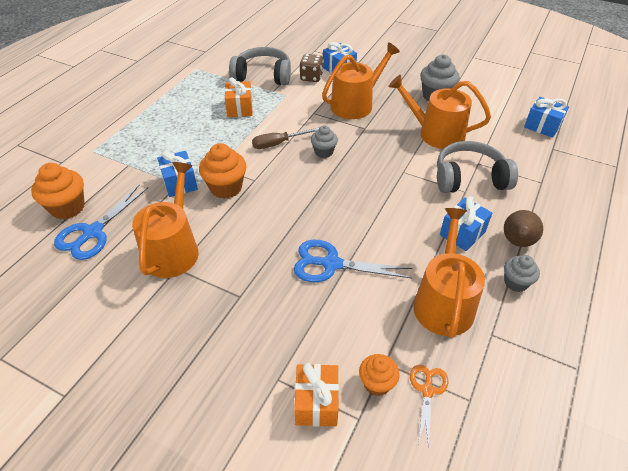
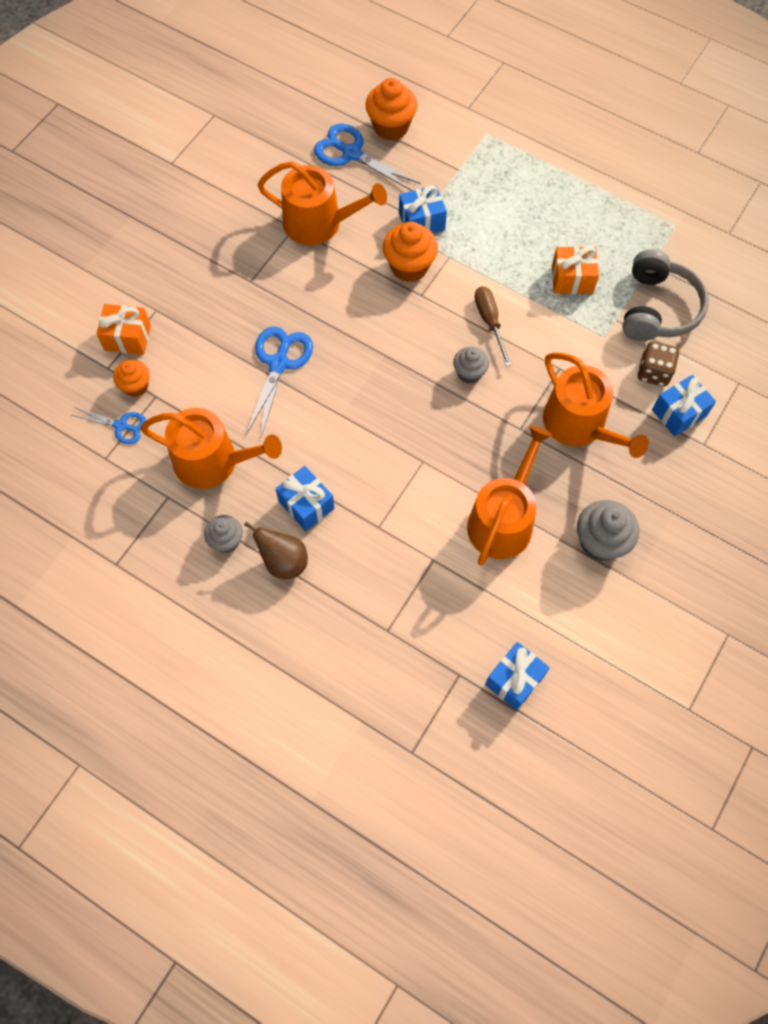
camera: 95 degrees right, 20 degrees up
orange scissors [410,365,449,448] -> blue scissors [72,407,146,444]
grey headphones [437,141,518,193] -> none

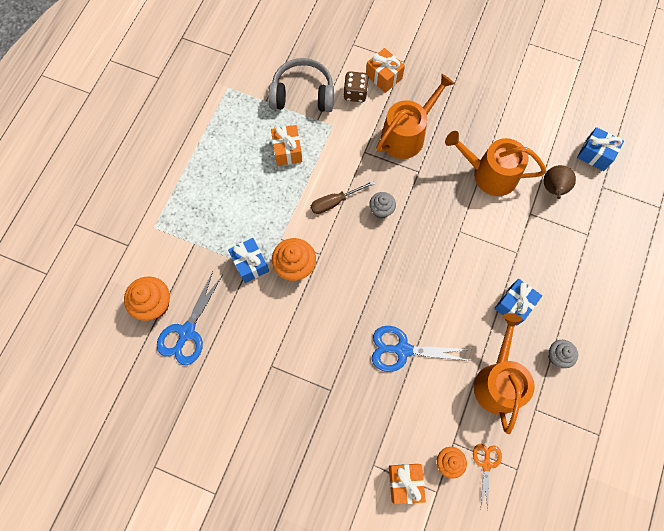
camera: 100 degrees left, 5 degrees up
blue scissors [72,407,146,444] -> orange scissors [473,444,502,509]
brown pear [244,521,308,579] -> brown pear moved to [544,165,576,199]
orange watering can [257,161,387,245] -> none
grey cupcake [577,500,639,561] -> none
blue gift [652,375,716,437] -> orange gift [366,48,405,93]

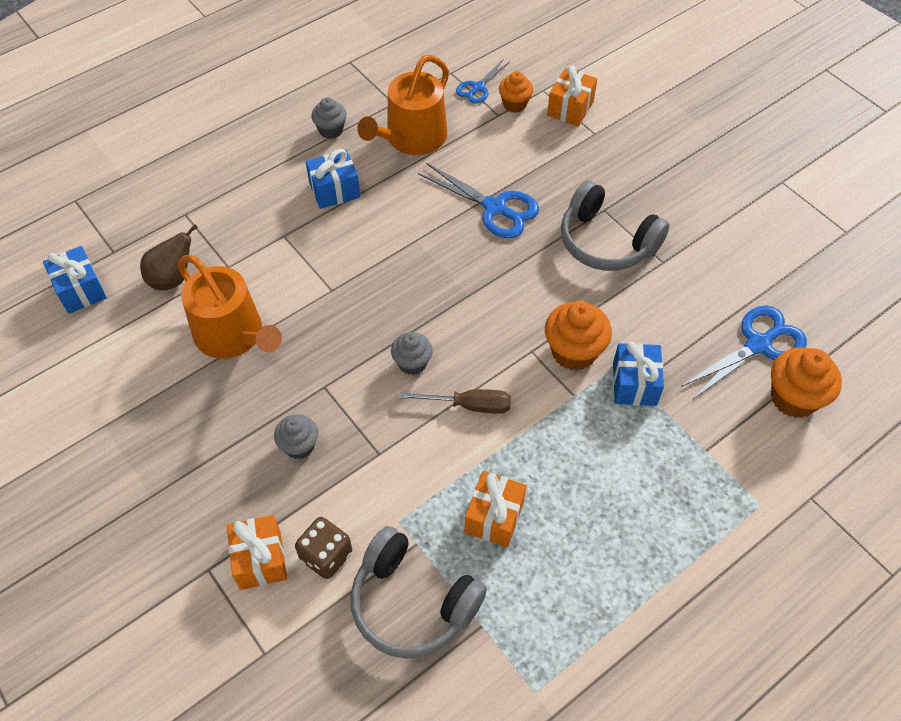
camera: 150 degrees left, 15 degrees down
orange watering can [376,74,455,159] -> grey cupcake [274,414,318,459]
orange scissors [473,444,502,509] -> blue scissors [456,59,510,104]
none -> grey headphones [561,180,670,271]

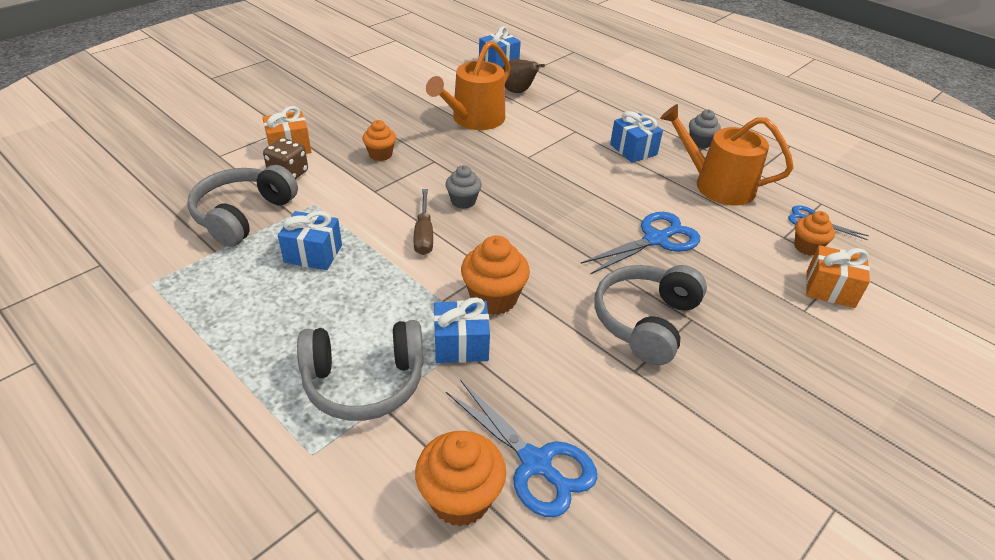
camera: 80 degrees right, 15 degrees down
grey cupcake [274,414,318,459] -> orange cupcake [362,120,396,161]
blue scissors [418,163,539,238] -> blue scissors turned 150 degrees counterclockwise [580,212,700,275]
orange gift [465,471,526,547] -> blue gift [278,211,342,270]
none -> grey headphones [297,320,424,421]

